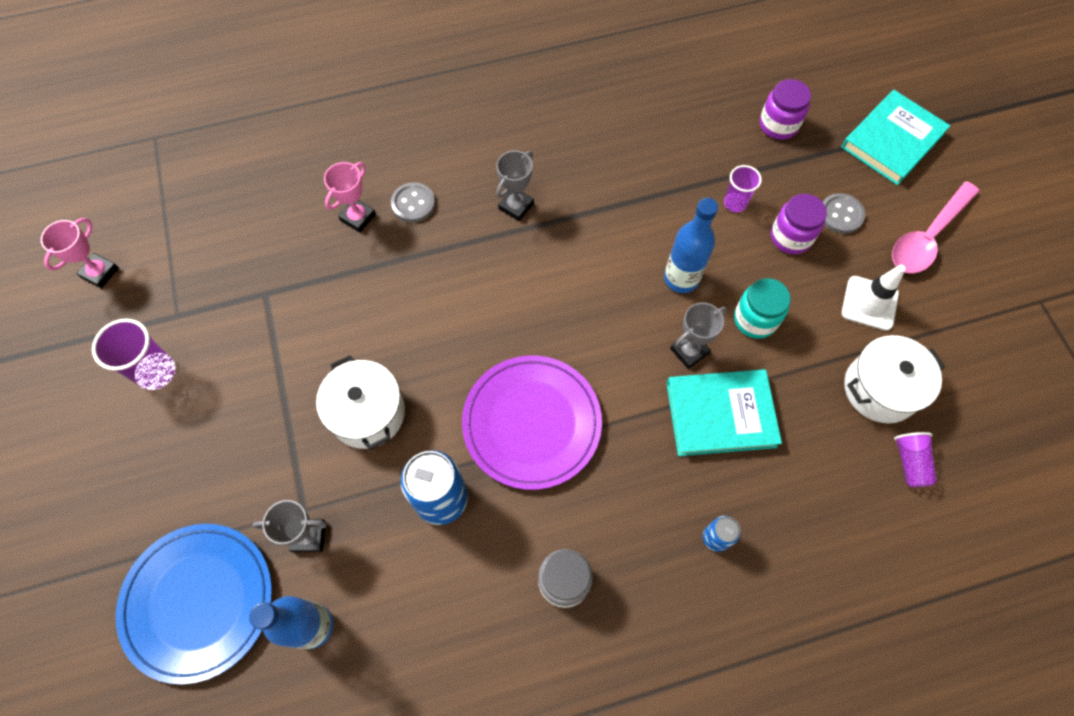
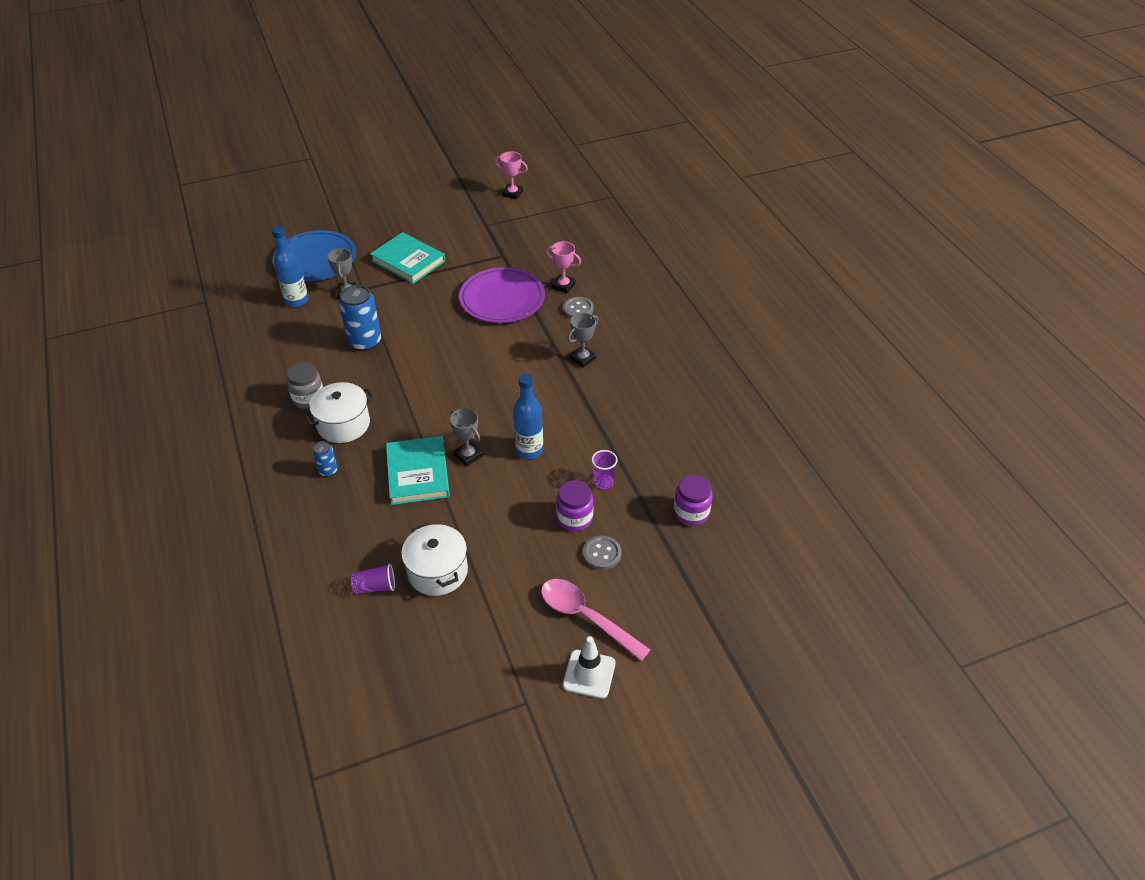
camera: 85 degrees right, 20 degrees down
purple cup [92,319,175,390] -> none
white pot [316,355,405,450] -> white pot moved to [304,382,374,443]
purple plate [462,356,602,490] -> purple plate moved to [459,267,545,323]
grey trophy [496,151,534,221] -> grey trophy turned 75 degrees counterclockwise [568,313,599,368]
turquoise jar [734,278,791,339] -> none
turquoise book [841,90,950,185] -> turquoise book moved to [370,232,445,284]
white traffic cone [842,265,906,331] -> white traffic cone moved to [563,636,616,699]

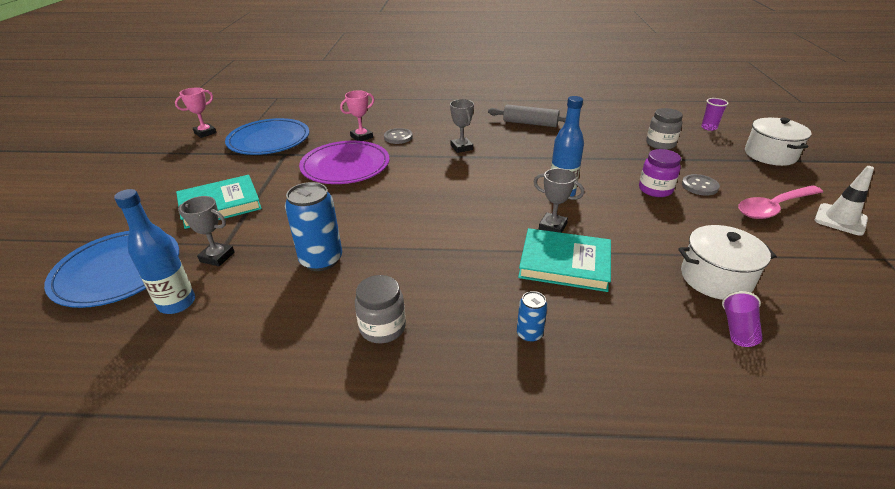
camera: 65 degrees left, 10 degrees down
white pot [304,382,374,443] -> white pot moved to [745,117,811,166]
grey trophy [450,408,483,467] -> grey trophy turned 45 degrees clockwise [533,168,584,233]
purple cup [592,450,617,489] -> purple cup moved to [701,98,729,131]
purple jar [674,475,713,526] -> grey jar [646,108,683,150]
none -> blue plate [225,118,309,155]
none -> grey rolling pin [488,105,566,127]

